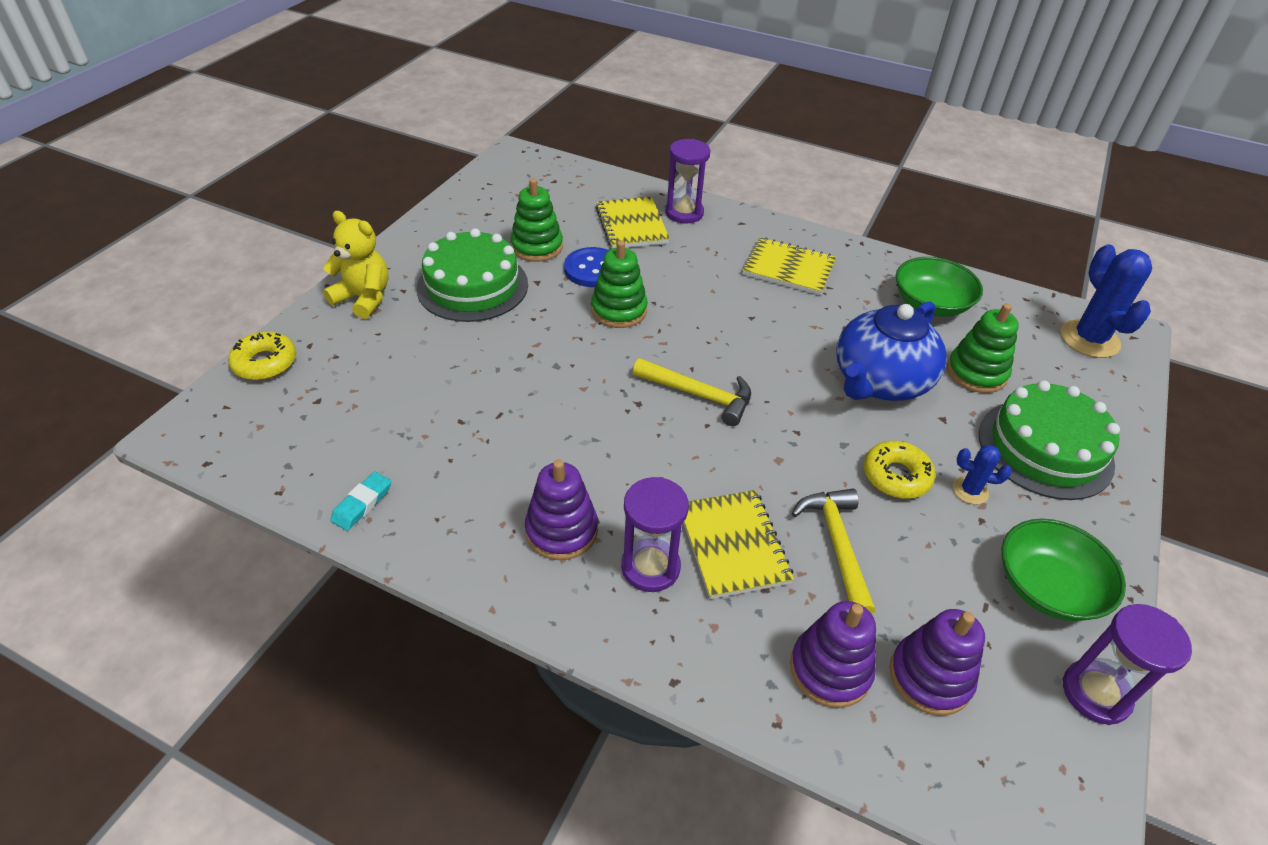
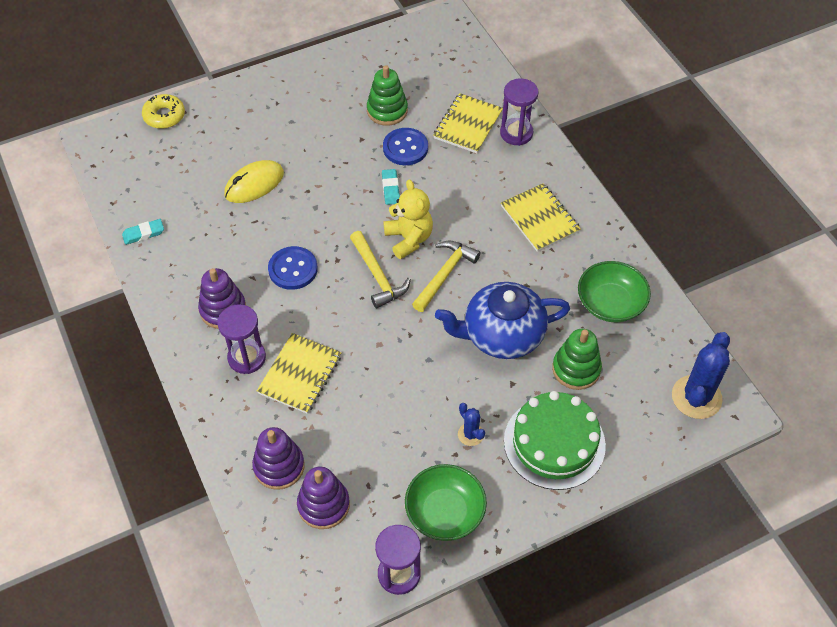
camera: 40 degrees right, 10 degrees up
yellow teddy bear [323,211,389,319] -> yellow teddy bear moved to [383,179,433,259]
green cake [416,228,528,322] -> none
green stacking toy [591,240,648,328] -> turquoise eraser [382,169,400,205]
yellow hammer [792,489,875,614] -> yellow hammer moved to [412,240,481,312]
yellow donut [864,441,935,499] -> none
none -> yellow mouse [224,160,284,203]
none -> blue button [268,246,318,290]

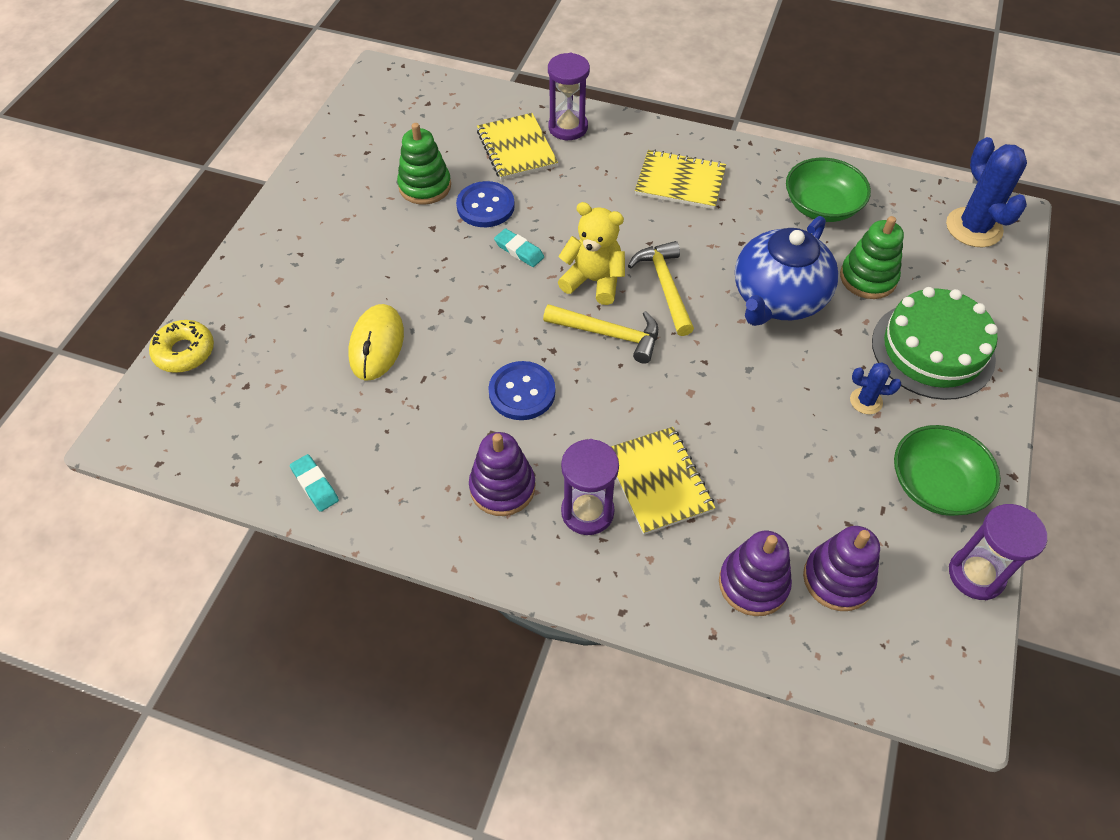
camera: 45 degrees left, 0 degrees up
turquoise eraser [122,219,164,245] -> turquoise eraser turned 60 degrees counterclockwise [290,454,339,512]

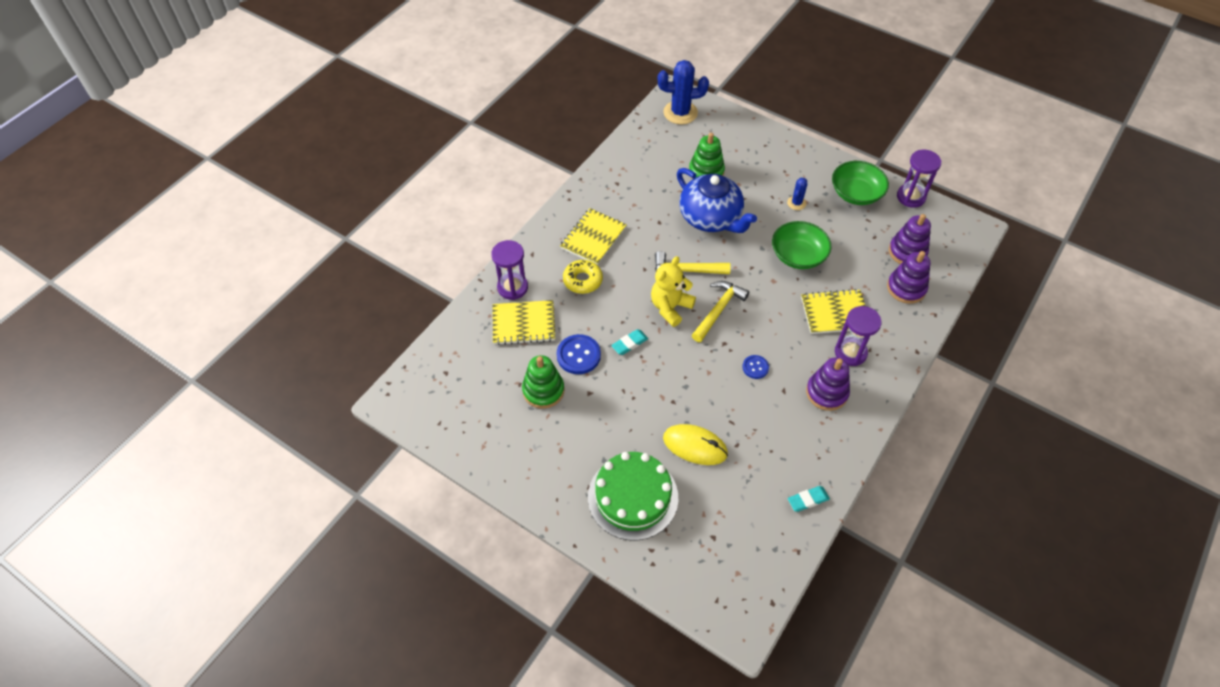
camera: 75 degrees left, 0 degrees up
yellow donut [149,320,214,373] -> yellow donut moved to [563,260,603,294]
blue button [488,361,555,420] -> blue button [742,355,769,379], size x0.59
green bowl [786,158,871,222] -> green bowl moved to [772,221,831,269]
green cake [872,287,998,400] -> green cake moved to [588,452,678,540]

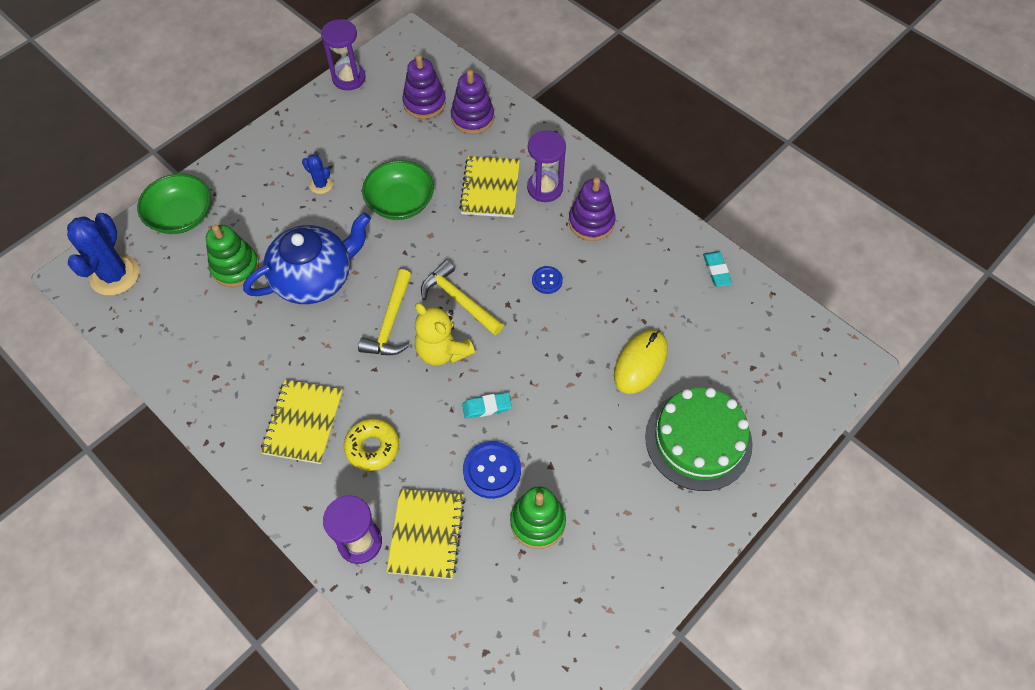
camera: 80 degrees left, 5 degrees up
yellow notebook [560,208,627,265] -> yellow notebook turned 60 degrees clockwise [261,380,343,464]
turquoise eraser [611,329,648,355] -> turquoise eraser turned 75 degrees counterclockwise [462,392,512,419]
green bowl [832,161,889,205] -> green bowl moved to [137,174,211,234]

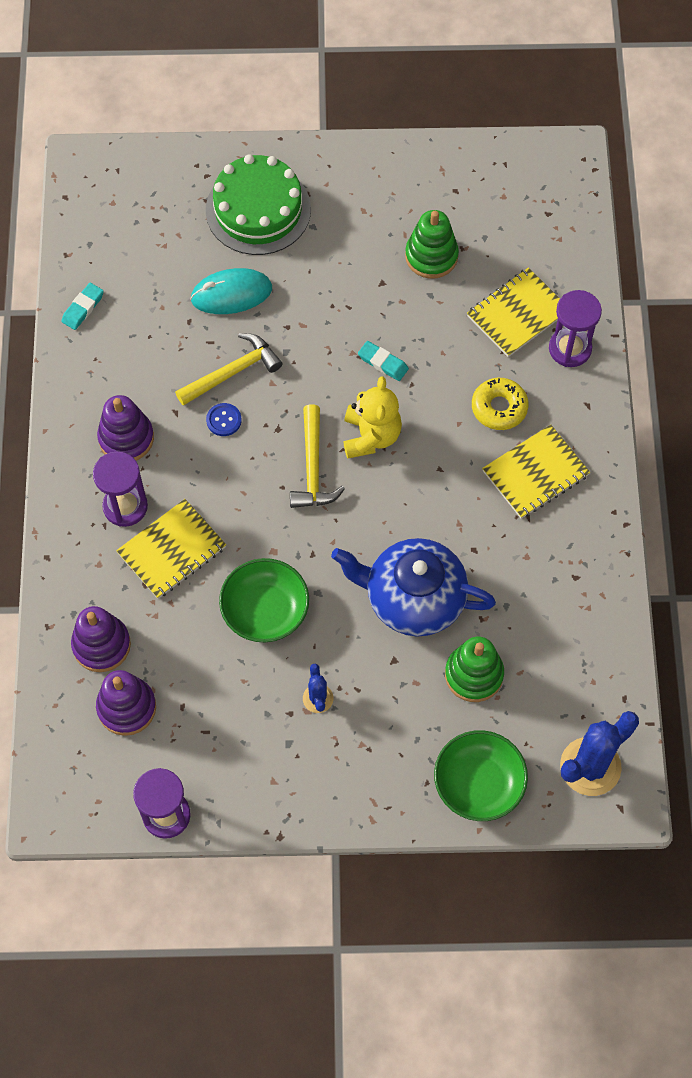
camera: 135 degrees left, 5 degrees up
yellow hammer [358,269,411,355] -> yellow hammer moved to [175,333,282,406]
blue button [463,441,521,499] -> none
yellow mouse [614,330,668,394] -> turquoise mouse [190,268,272,314]

